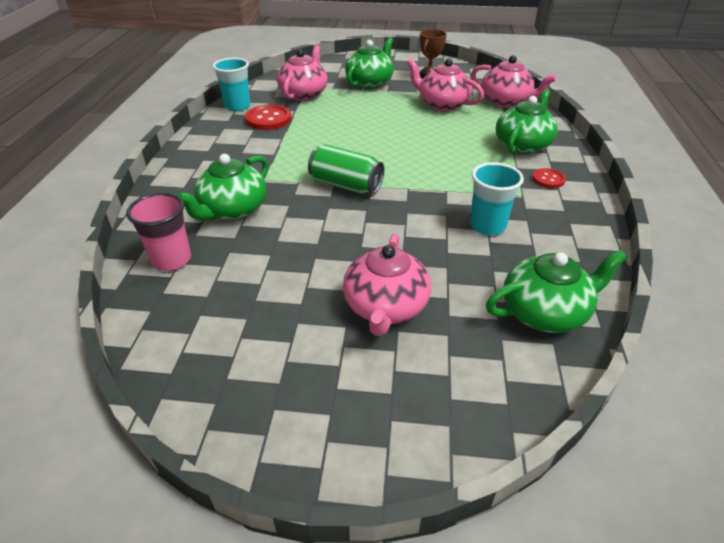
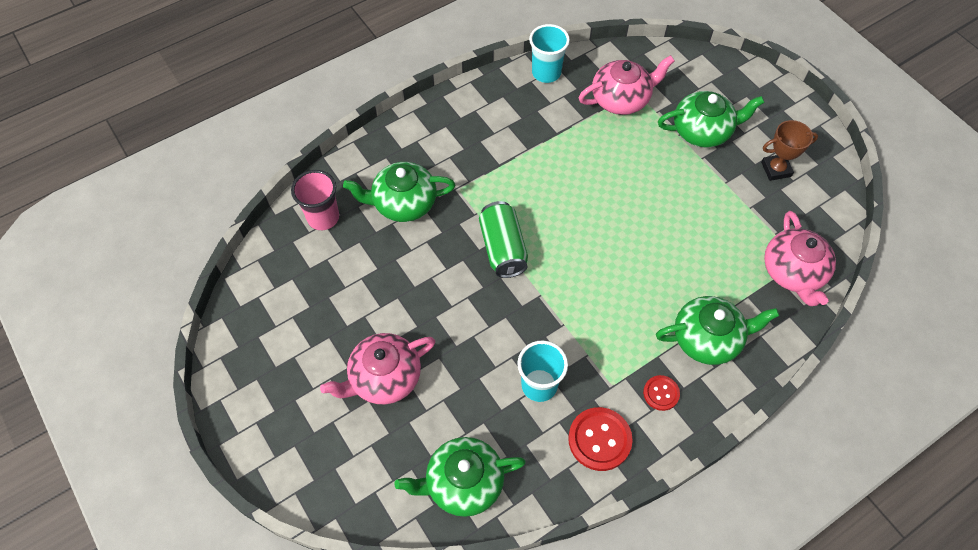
camera: 50 degrees right, 20 degrees up
red button [245,105,292,130] -> red button moved to [568,407,633,471]
pink teapot [407,58,484,111] -> none
green teapot [486,250,627,333] -> green teapot turned 135 degrees clockwise [394,437,526,517]

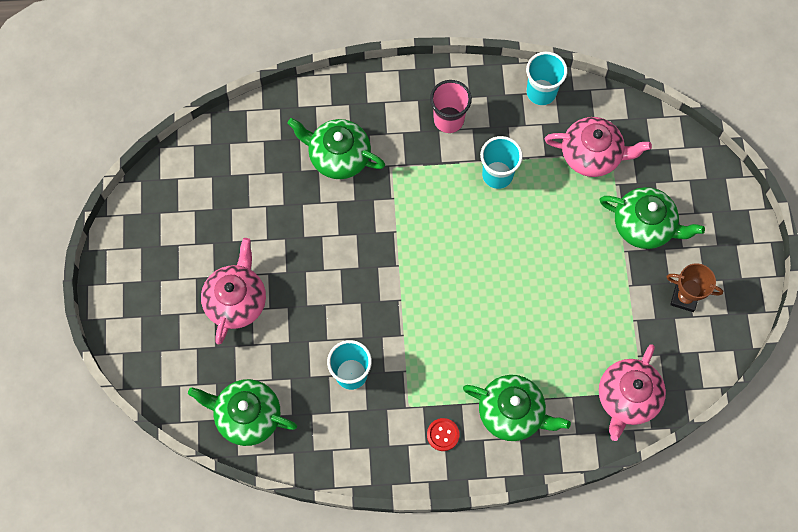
camera: 30 degrees right, 10 degrees up
pink cup [291,170,339,230] -> pink cup moved to [430,80,472,133]
pink teapot [320,333,435,404] -> pink teapot turned 105 degrees clockwise [201,238,266,345]
green can [479,201,528,278] -> none
red button [568,407,633,471] -> none
none -> turquoise cup [480,136,523,189]

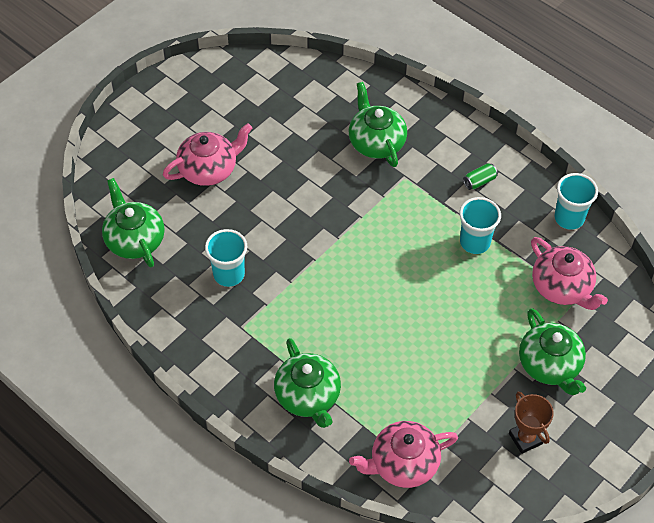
camera: 45 degrees right, 15 degrees down
red button [427,418,460,451] -> none
pink cup [430,80,472,133] -> green can [463,163,498,190]

